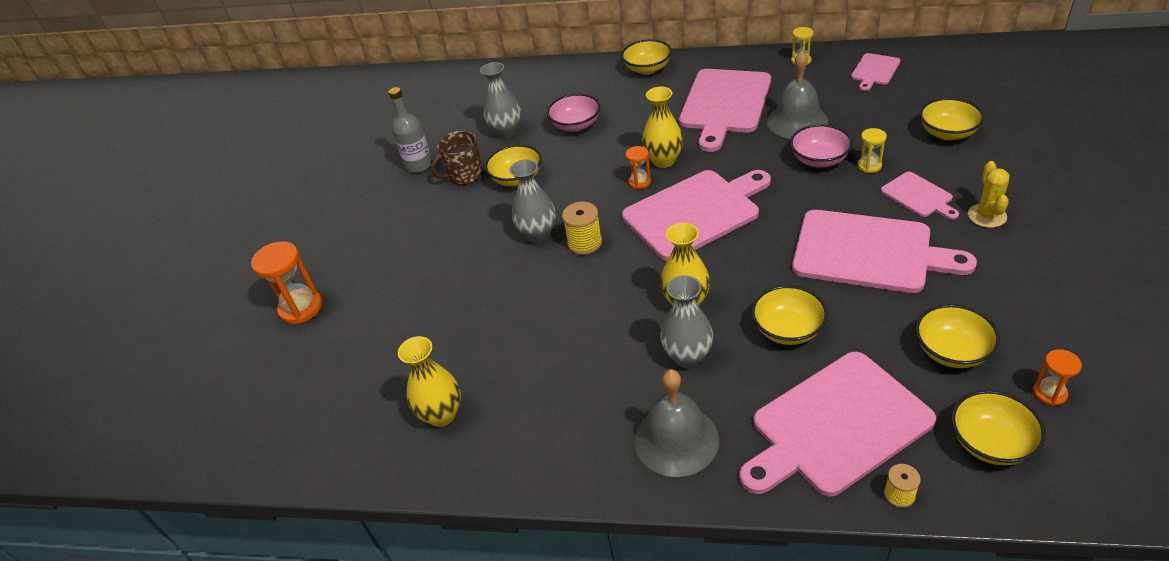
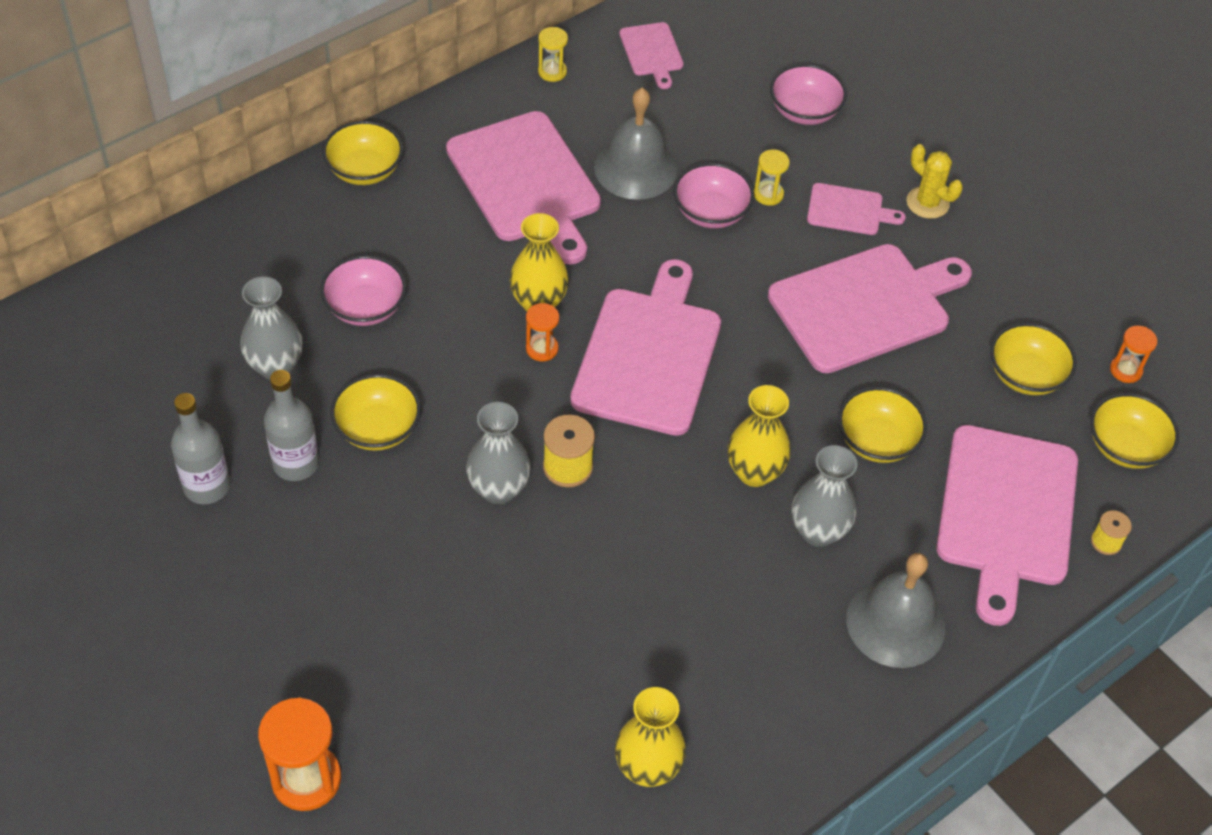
camera: 55 degrees left, 10 degrees up
brown mug [431,131,483,185] -> grey bottle [264,370,319,481]
yellow bowl [920,98,985,140] -> pink bowl [770,64,847,125]

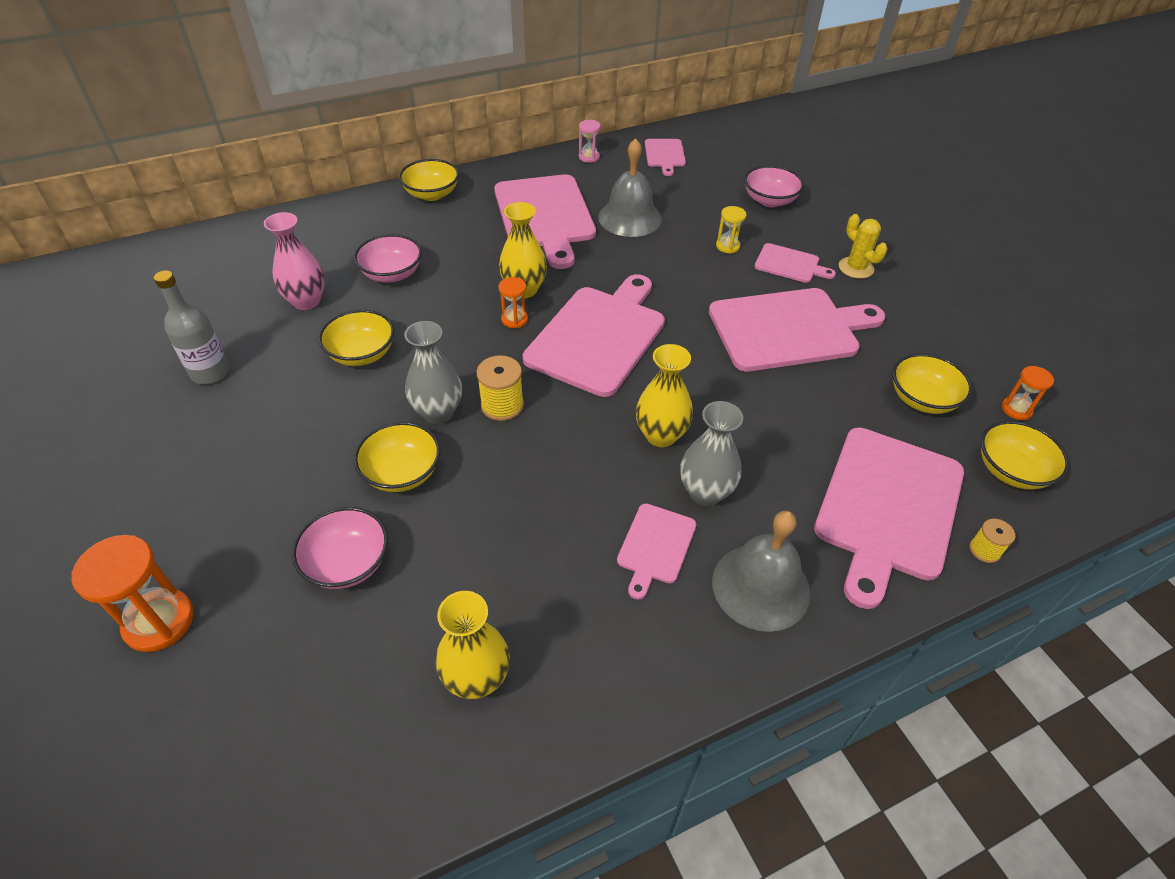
camera: 15 degrees right, 5 degrees down
grey vase [240,276,303,379] -> pink vase [264,212,325,310]
grey bottle [264,370,319,481] -> none
yellow hourglass [538,27,568,82] -> pink hourglass [579,120,601,163]
pink bowl [674,163,754,228] -> pink bowl moved to [292,507,388,589]
yellow bowl [838,387,927,463] -> yellow bowl moved to [354,422,440,492]
none -> pink cutting board [617,503,696,600]

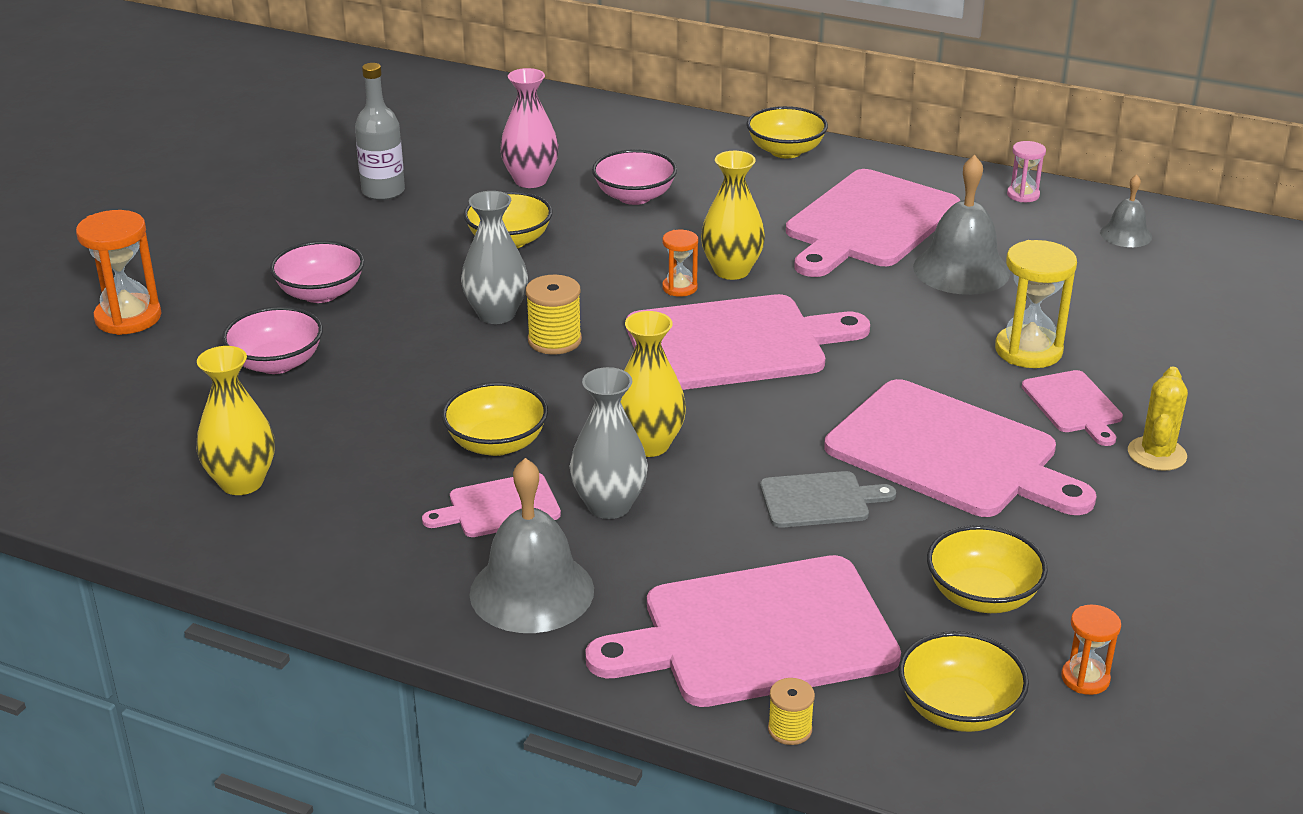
camera: 50 degrees right, 15 degrees down
yellow bowl [354,422,440,492] -> yellow bowl moved to [442,382,548,456]
pink cutting board [645,139,686,176] -> grey bell [1100,174,1152,247]
yellow hourglass [716,206,746,254] -> yellow hourglass [995,240,1077,368], size x1.80
pink bowl [744,165,804,207] -> pink bowl moved to [270,241,364,303]
none -> grey cutting board [760,471,896,528]

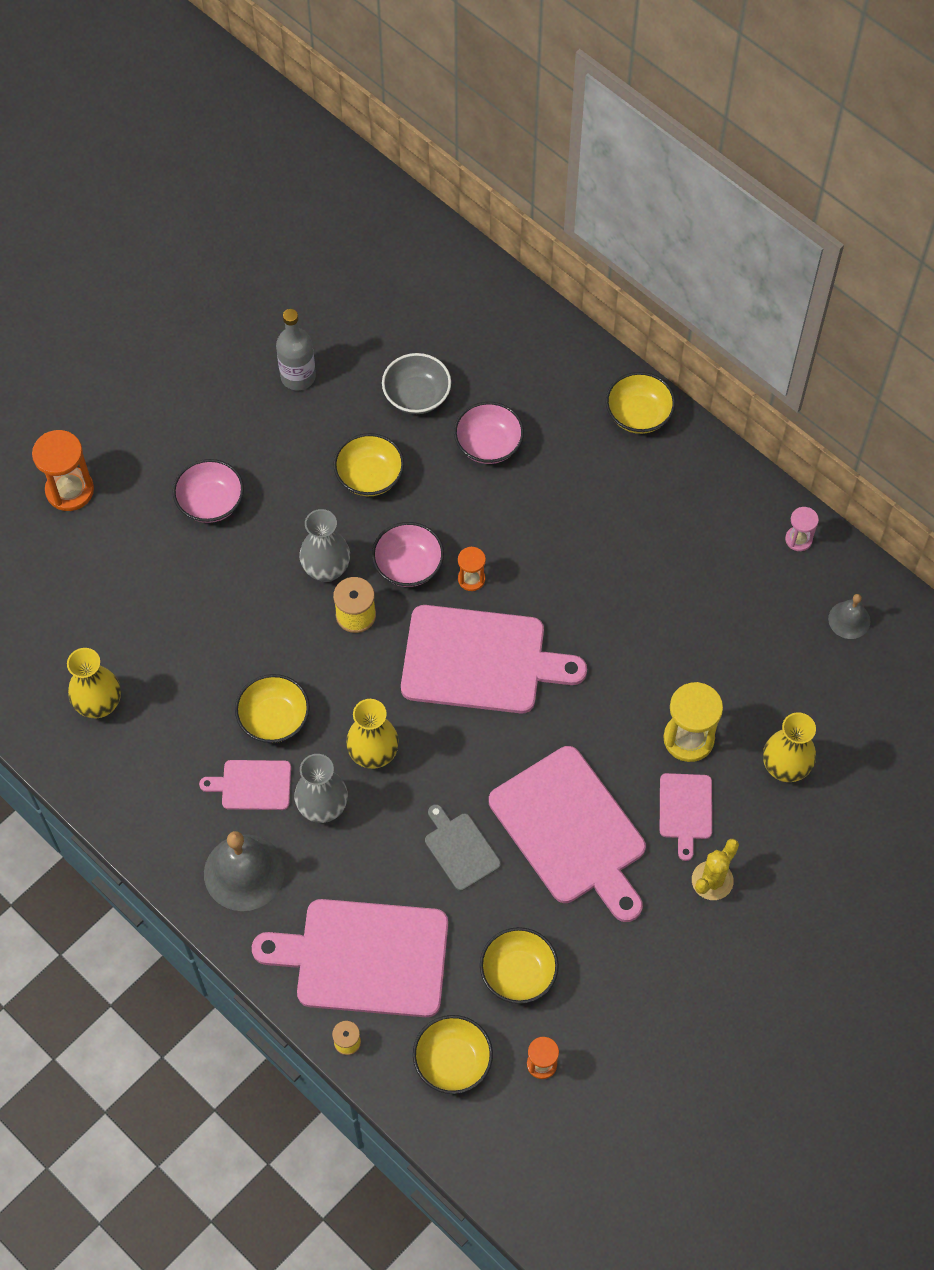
camera: 20 degrees right, 30 degrees up
pink bowl [222,306,323,374] -> pink bowl moved to [372,522,444,587]
pink vase [500,68,559,188] -> grey bowl [382,353,451,414]
yellow vase [701,151,765,280] -> yellow vase moved to [763,712,816,782]
grey cutting board [760,471,896,528] -> grey cutting board turned 135 degrees counterclockwise [425,804,501,891]
pink cutting board [786,169,960,277] -> none
grey bell [913,155,1010,295] -> none

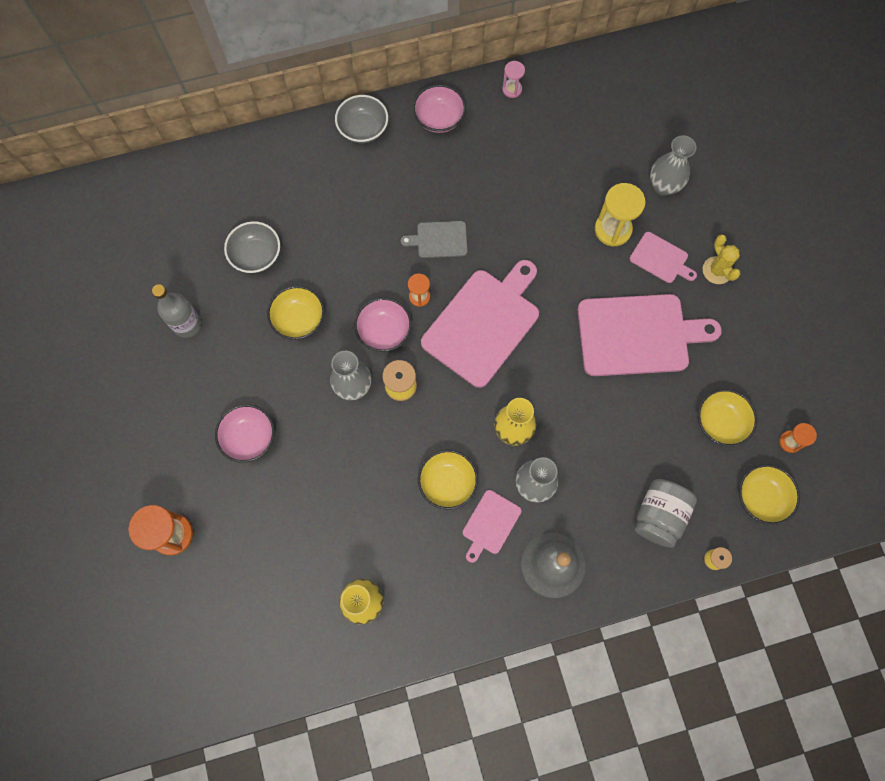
camera: 60 degrees left, 10 degrees up
pink cutting board [252,899,448,1017] -> grey jar [635,479,697,548]
grey cutting board [425,804,501,891] -> grey cutting board moved to [401,221,467,258]
pink bowl [454,402,524,464] -> pink bowl moved to [413,84,466,133]
yellow bowl [606,372,675,434] -> grey bowl [335,95,388,143]
yellow vase [763,712,816,782] -> grey vase [650,135,697,196]
grey bell [828,594,870,639] -> none

